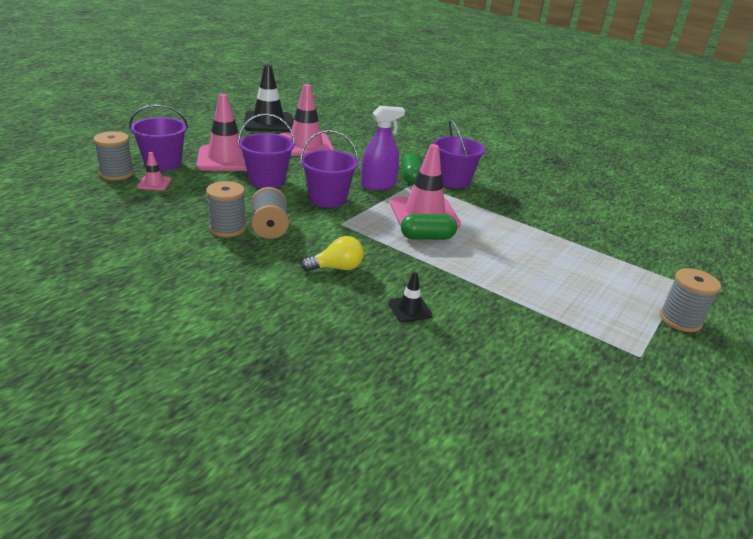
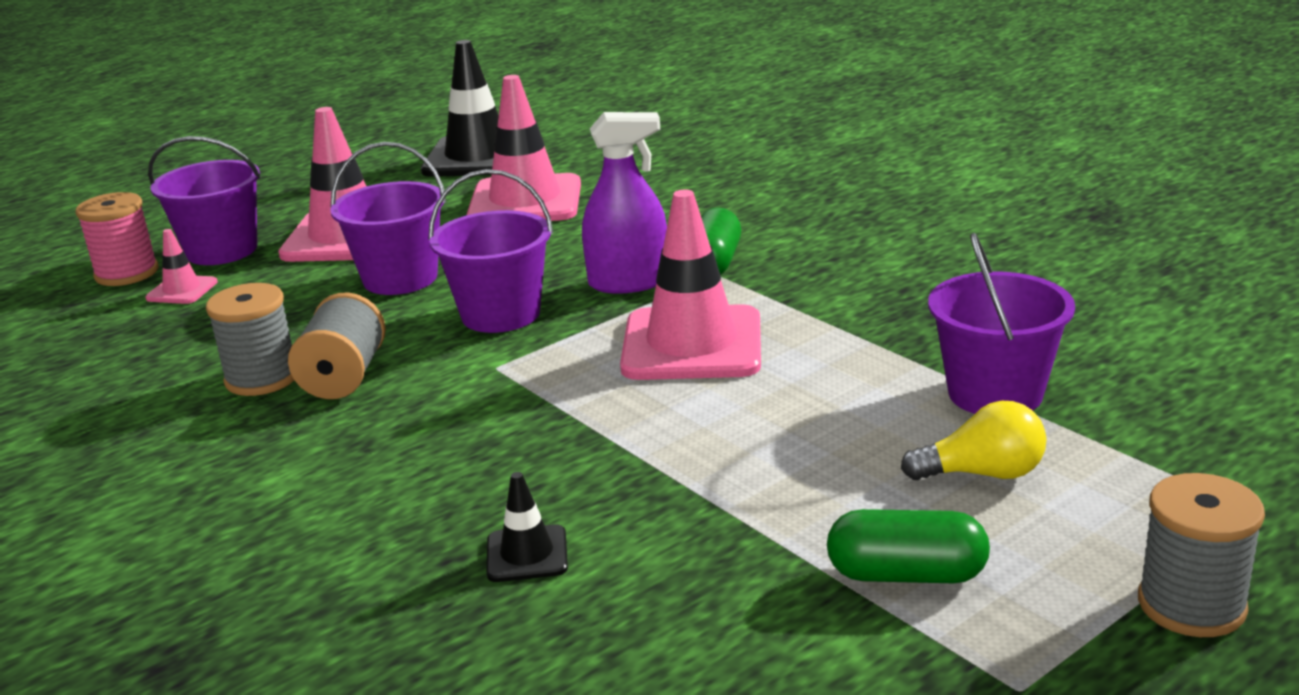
camera: 20 degrees right, 5 degrees down
grey spool [93,131,134,180] -> pink spool [75,192,158,286]
yellow light bulb [301,236,364,272] -> yellow light bulb moved to [901,401,1046,480]
green capsule [401,214,457,240] -> green capsule moved to [827,509,990,583]
purple bucket [434,120,485,188] -> purple bucket moved to [928,233,1075,414]

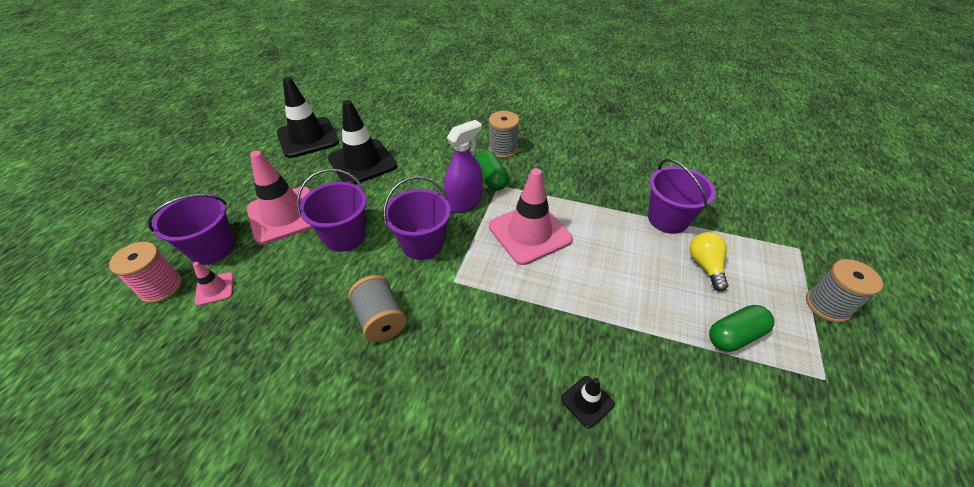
camera: 35 degrees left, 20 degrees up
grey spool [206,283,294,396] -> grey spool moved to [489,111,520,158]
pink traffic cone [467,75,581,221] -> black traffic cone [328,100,397,185]
yellow light bulb [901,401,1046,480] -> yellow light bulb turned 60 degrees counterclockwise [690,232,729,292]

